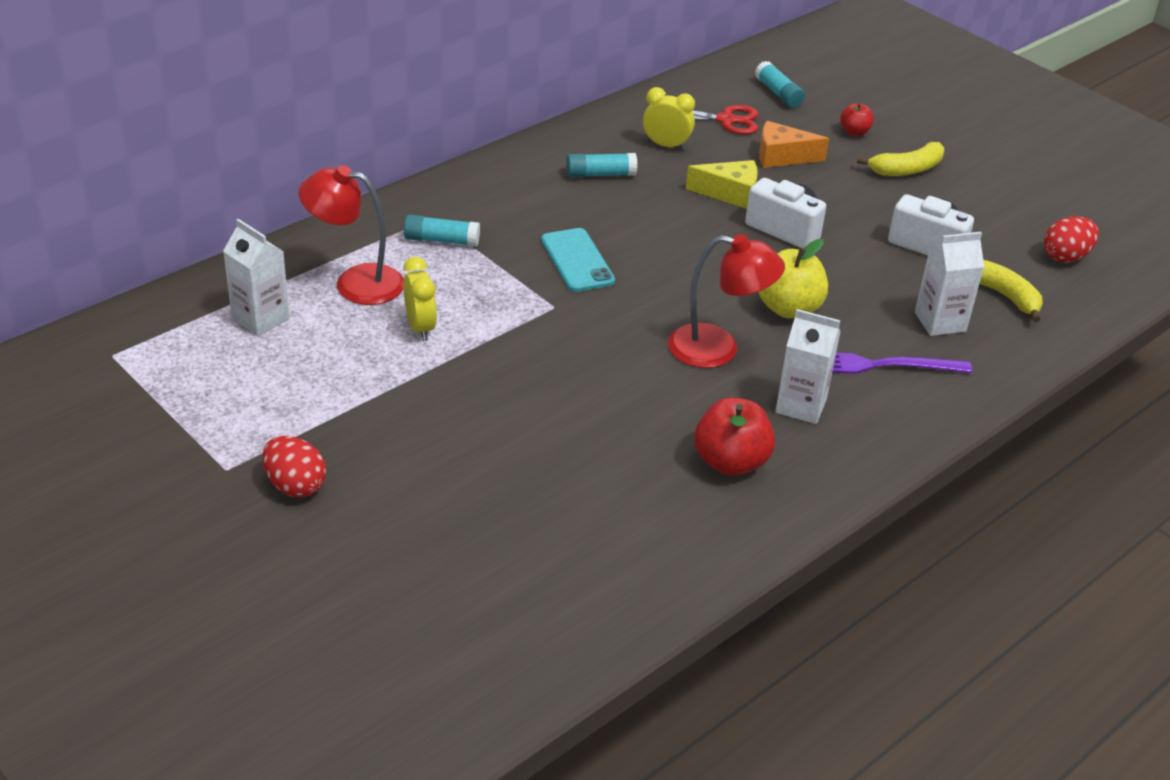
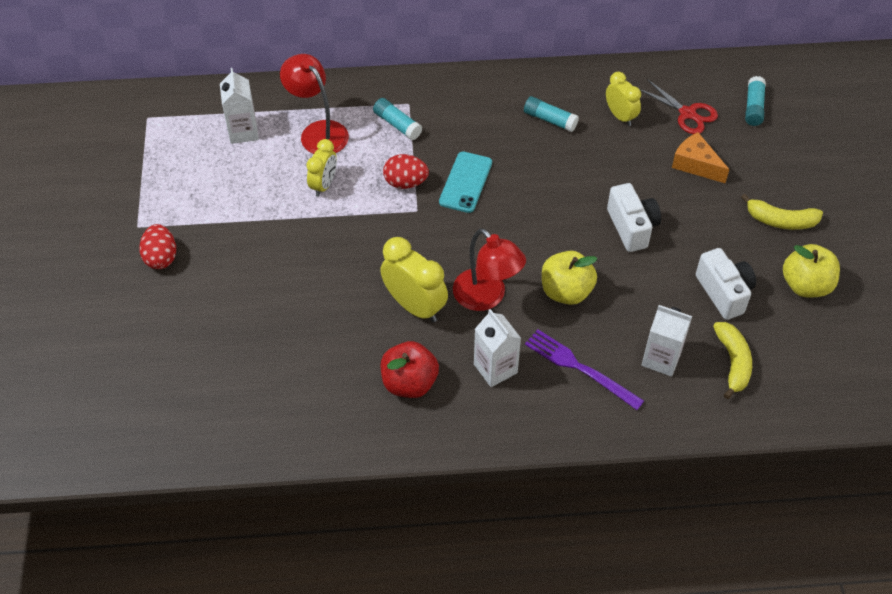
camera: 40 degrees right, 15 degrees up
yellow cheese [686,160,758,209] -> none
red apple [840,103,874,136] -> none
red egg [1044,216,1099,263] -> red egg moved to [383,154,429,189]
none -> yellow clock [380,237,448,323]
none -> yellow apple [783,244,840,298]

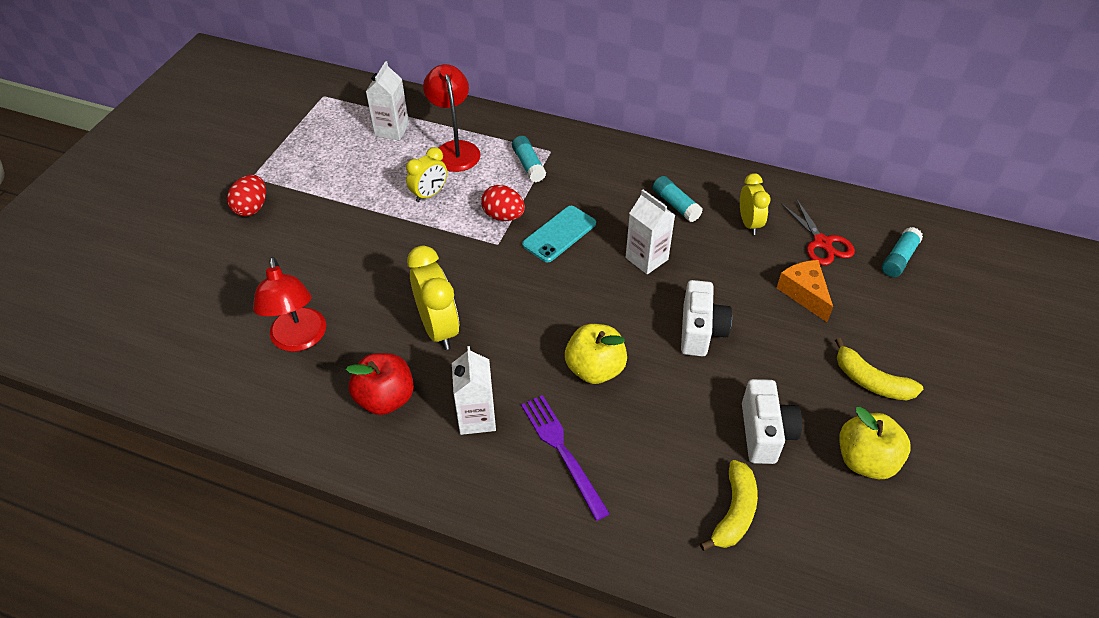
camera: 25 degrees right, 5 degrees down
red lamp [453,228,526,311] -> red lamp moved to [253,257,326,352]
white carton [642,305,692,377] -> white carton moved to [626,190,675,274]

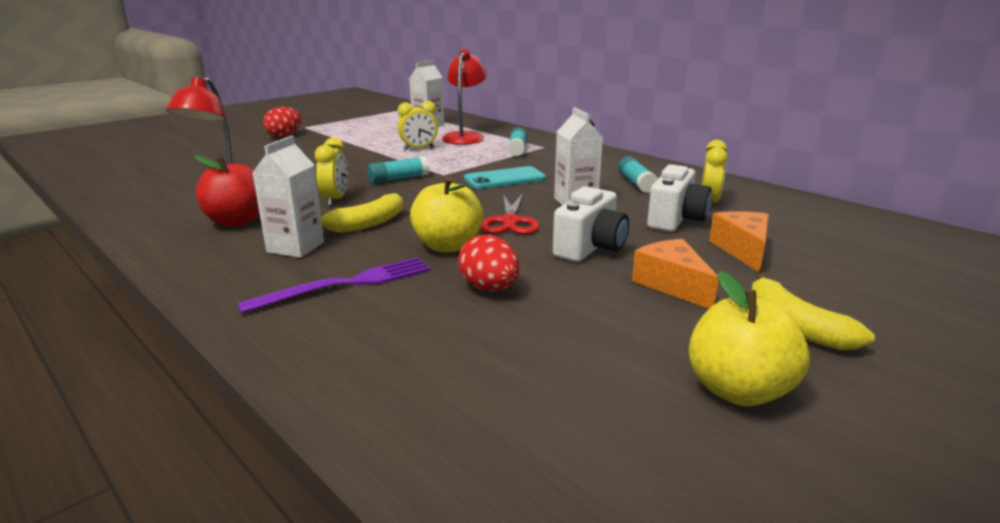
camera: 25 degrees right, 25 degrees down
yellow clock [407,246,459,350] -> yellow clock [315,137,348,206], size x0.63
red egg [481,185,525,221] -> red egg moved to [458,235,520,291]
purple fork [521,395,610,521] -> purple fork turned 60 degrees clockwise [237,257,430,314]
yellow banana [700,460,758,551] -> yellow banana moved to [321,193,403,233]
white camera [742,379,802,464] -> white camera moved to [647,164,712,232]
red scissors [781,198,855,265] -> red scissors moved to [480,193,540,235]
turquoise glue stick [882,227,923,277] -> turquoise glue stick moved to [367,156,430,184]
none -> orange cheese [632,239,719,309]

